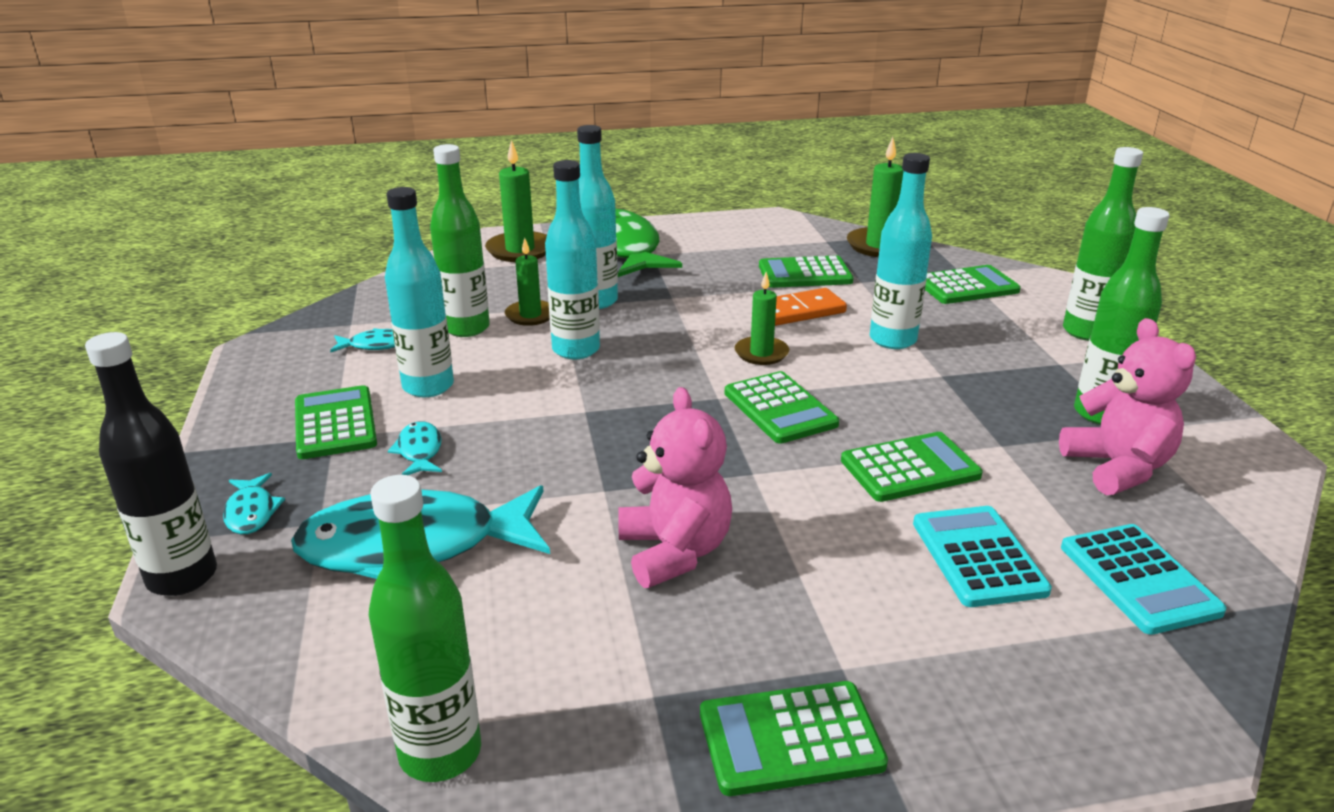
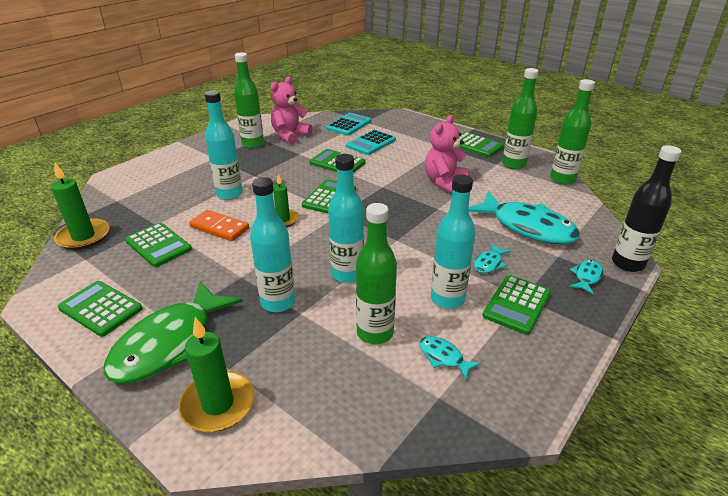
camera: 130 degrees left, 5 degrees up
green candle [505,238,550,326] -> none
green calculator [925,265,1021,304] -> green calculator moved to [58,281,143,337]
green bottle [1063,147,1143,341] -> green bottle moved to [502,68,539,169]

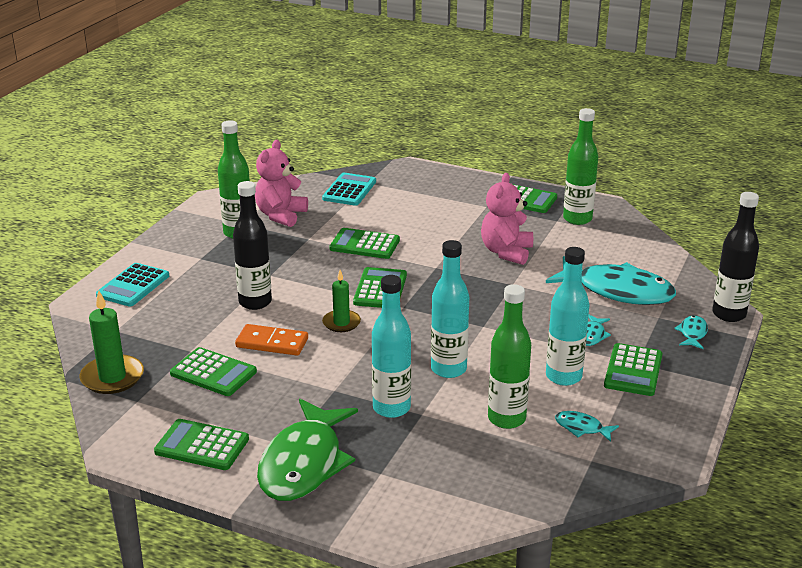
camera: 15 degrees left, 5 degrees down
green candle [178,317,255,432] -> none
turquoise bottle [205,91,243,200] -> black bottle [233,181,272,310]
turquoise calculator [346,130,396,155] -> turquoise calculator moved to [96,263,169,307]
green bottle [550,79,595,185] -> none

